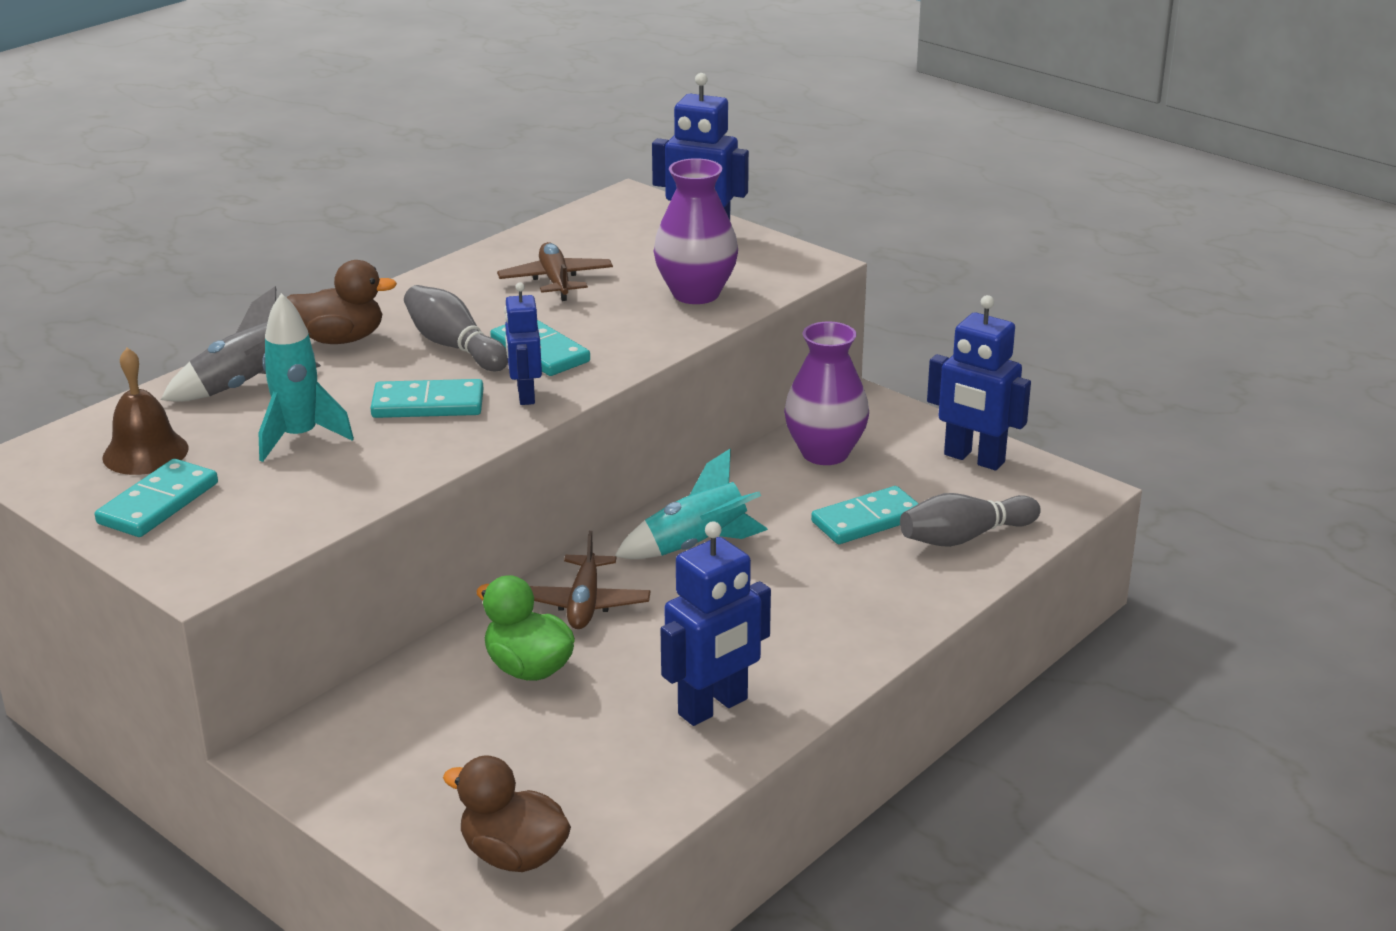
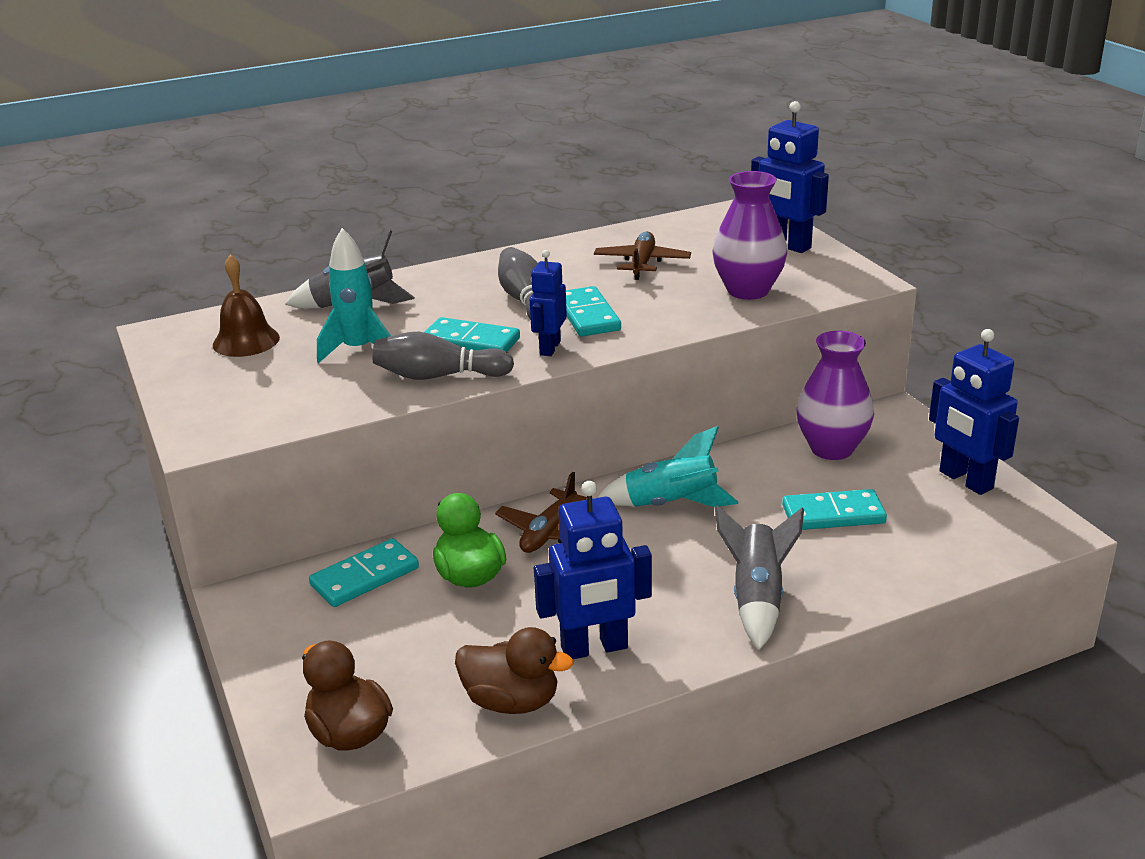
camera: 25 degrees right, 0 degrees up
turquoise domino [95,459,218,537] -> turquoise domino moved to [309,538,419,607]
brown duck [287,260,397,344] -> brown duck moved to [455,627,574,714]
grey bowling pin [900,493,1041,547] -> grey bowling pin moved to [373,331,514,380]
none -> grey rocket [715,505,804,650]

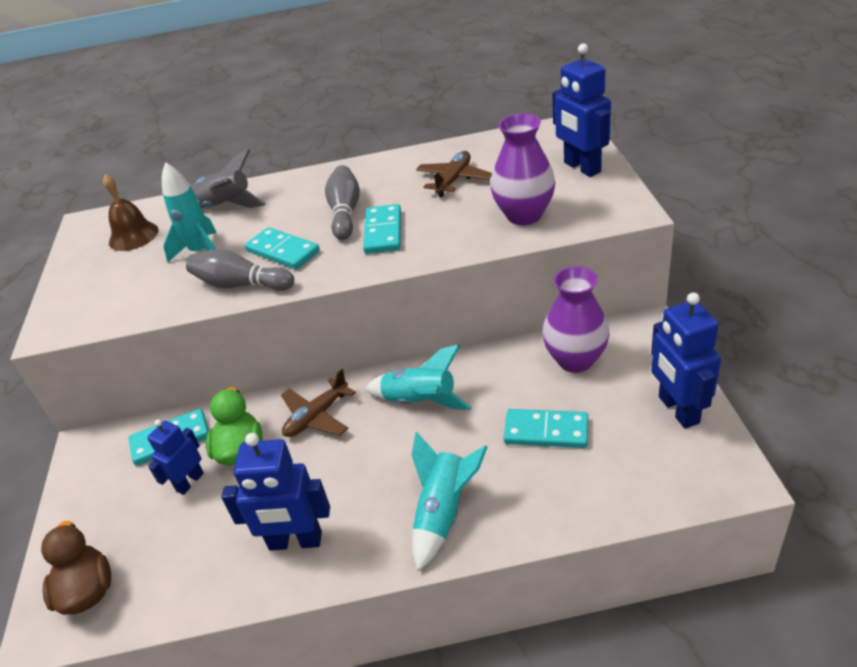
camera: 20 degrees right, 10 degrees up
brown duck [455,627,574,714] -> none
blue robot [530,250,567,356] -> blue robot moved to [147,419,204,495]
grey rocket [715,505,804,650] -> turquoise rocket [412,431,488,571]

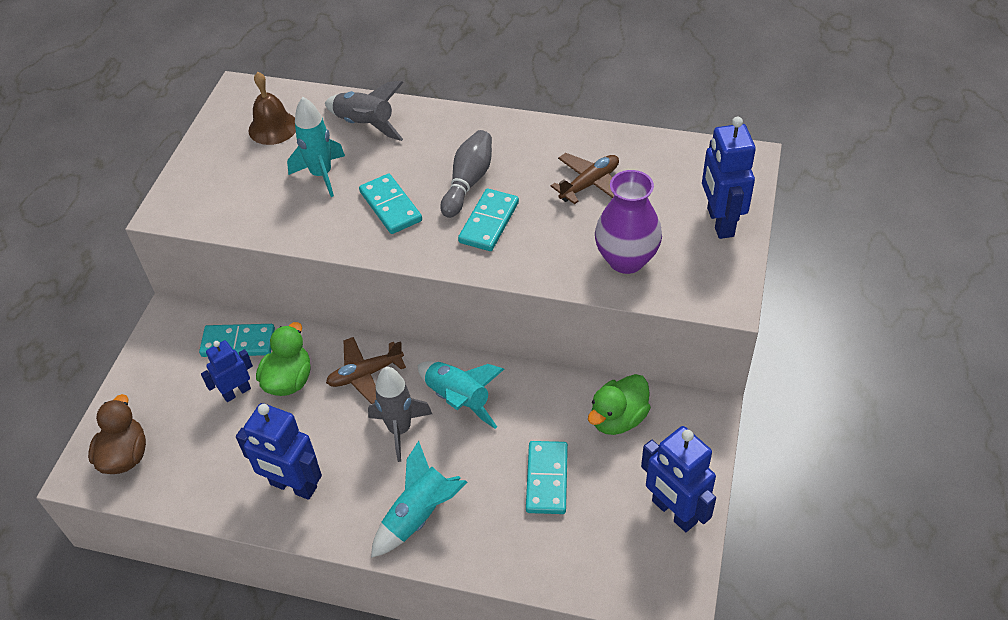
camera: 20 degrees right, 10 degrees up
grey bowling pin [186,250,294,291] -> none
turquoise domino [504,409,588,448] -> turquoise domino turned 60 degrees clockwise [526,441,568,514]
purple vase [542,266,609,373] -> green duck [588,374,651,435]
blue robot [651,292,721,428] -> blue robot turned 45 degrees counterclockwise [641,426,716,532]
none -> grey rocket [368,367,432,462]

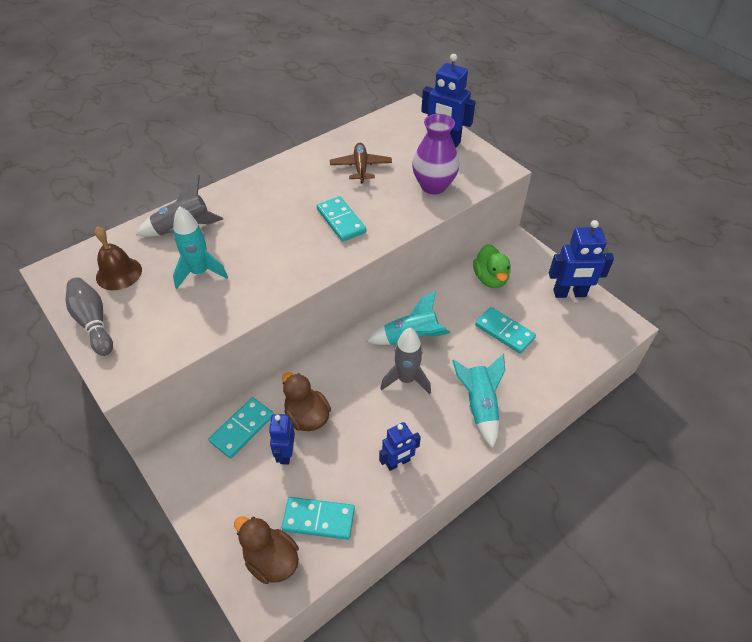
camera: 55 degrees left, 0 degrees up
blue robot [236,403,322,500] -> blue robot [379,422,421,471], size x0.63
green duck [256,322,310,396] -> brown duck [282,372,331,431]
brown plane [326,337,406,404] -> none
turquoise domino [359,174,422,234] -> turquoise domino moved to [282,497,355,540]
grey bowling pin [440,130,492,218] -> grey bowling pin moved to [66,278,113,356]

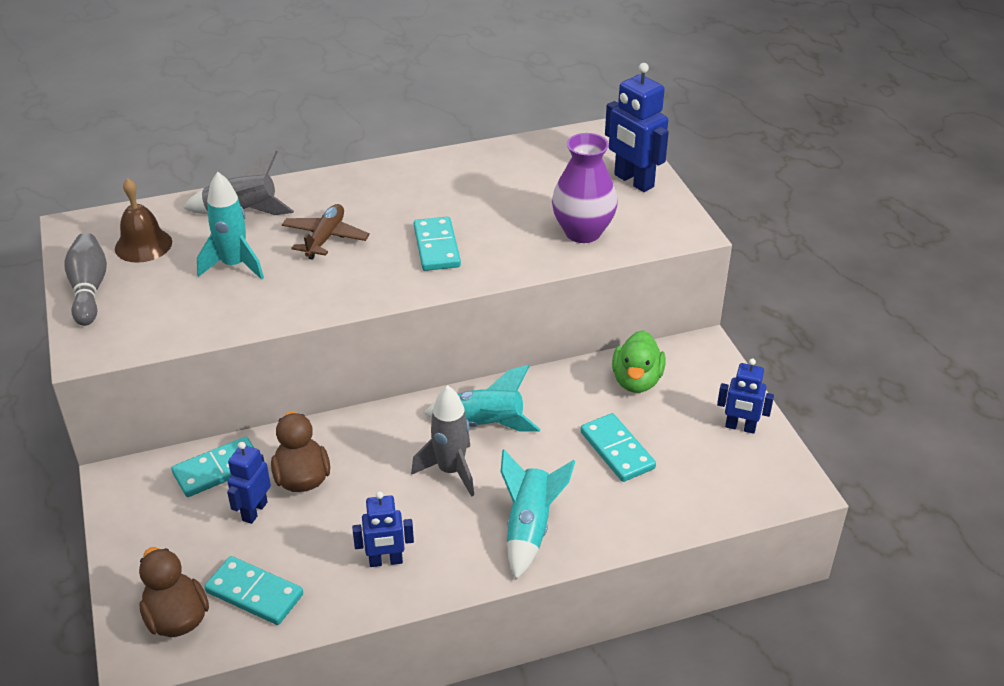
camera: 20 degrees right, 10 degrees down
brown plane [330,143,392,183] -> brown plane moved to [282,204,370,260]
blue robot [549,220,614,298] -> blue robot [717,359,774,434], size x0.63

